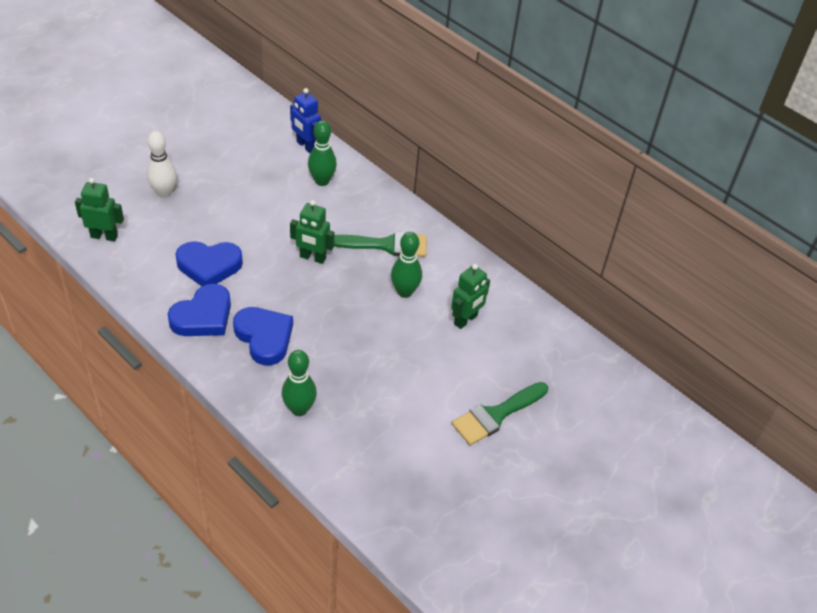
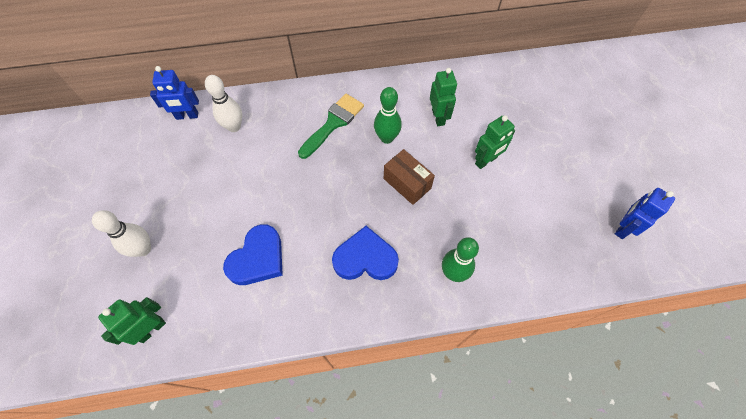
camera: 50 degrees left, 15 degrees up
blue heart [168,284,231,336] -> none
green robot [290,200,334,264] -> green robot moved to [475,115,515,169]
green bowling pin [308,121,337,186] -> white bowling pin [205,75,242,132]
green brush [452,382,548,446] -> none
none -> brown box [384,149,435,205]
none -> blue robot [615,188,675,239]

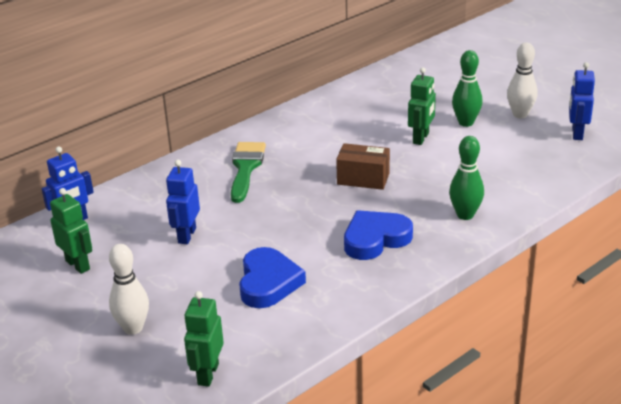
camera: 30 degrees left, 30 degrees down
white bowling pin [205,75,242,132] -> white bowling pin moved to [507,42,537,118]
green bowling pin [374,87,402,144] -> green bowling pin moved to [452,50,482,127]
green robot [430,68,457,126] -> green robot moved to [50,188,92,274]
none -> blue robot [166,160,200,244]

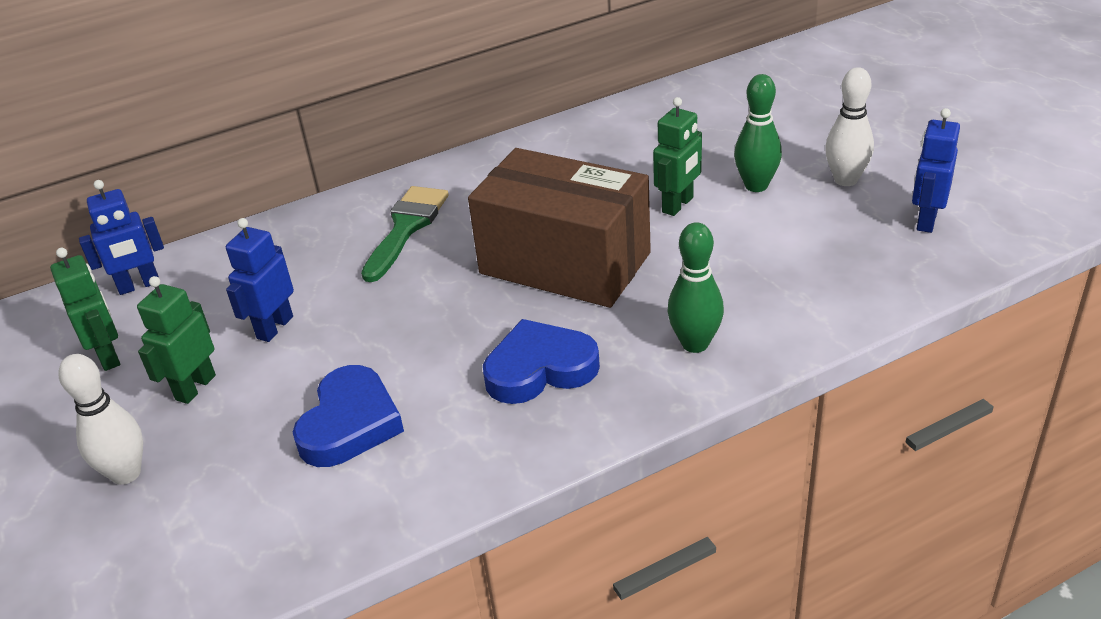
camera: 15 degrees right, 5 degrees up
green robot [184,291,224,387] -> green robot moved to [137,276,216,404]
brown box [336,143,390,190] -> brown box [468,148,651,308], size x2.02

